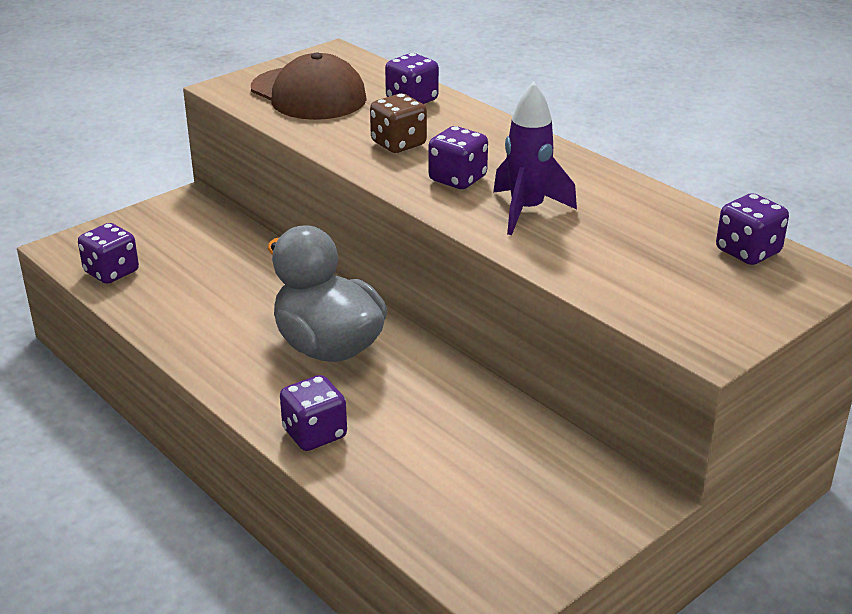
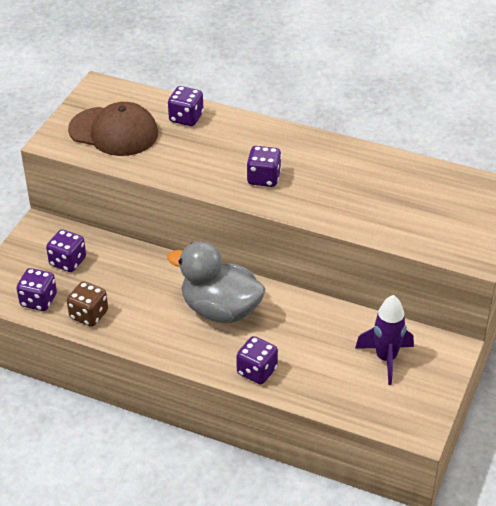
camera: 25 degrees left, 10 degrees up
brown dice [370,93,427,153] -> brown dice moved to [67,281,108,327]
purple rocket [493,82,577,235] -> purple rocket moved to [355,295,414,385]
purple dice [716,193,789,265] -> purple dice moved to [46,229,86,272]

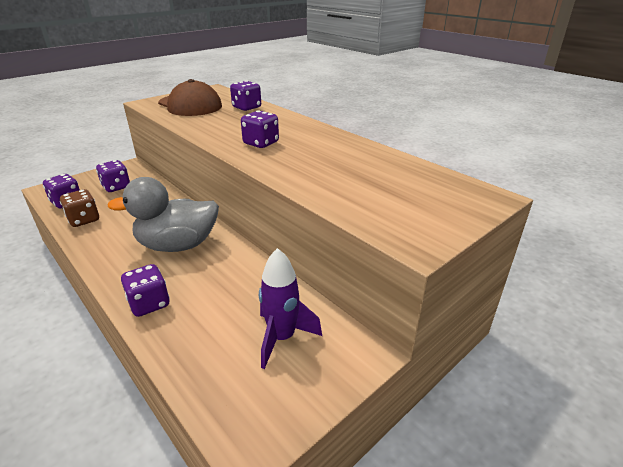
camera: 25 degrees right, 10 degrees down
grey duck [167,241,266,323] -> grey duck turned 60 degrees counterclockwise [107,177,219,252]

